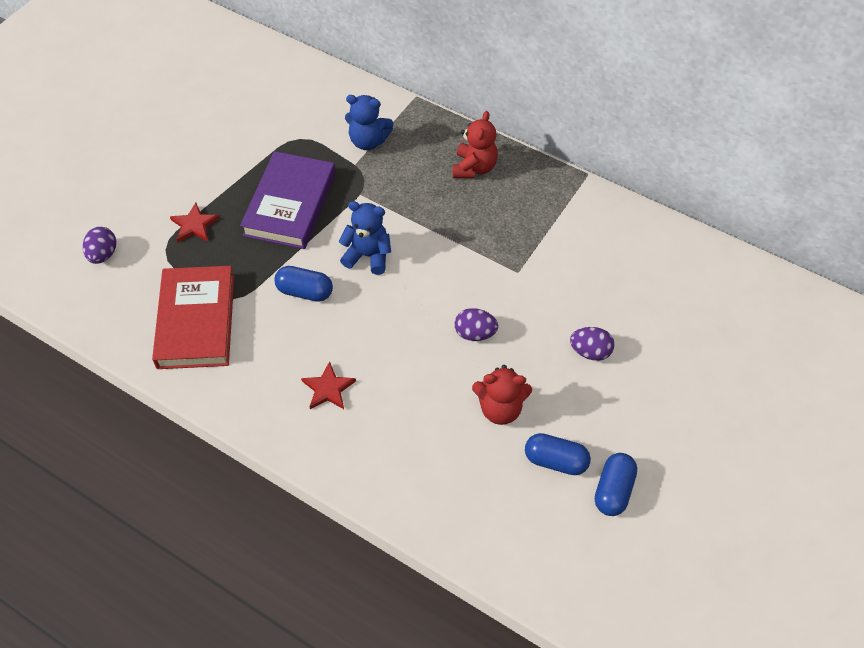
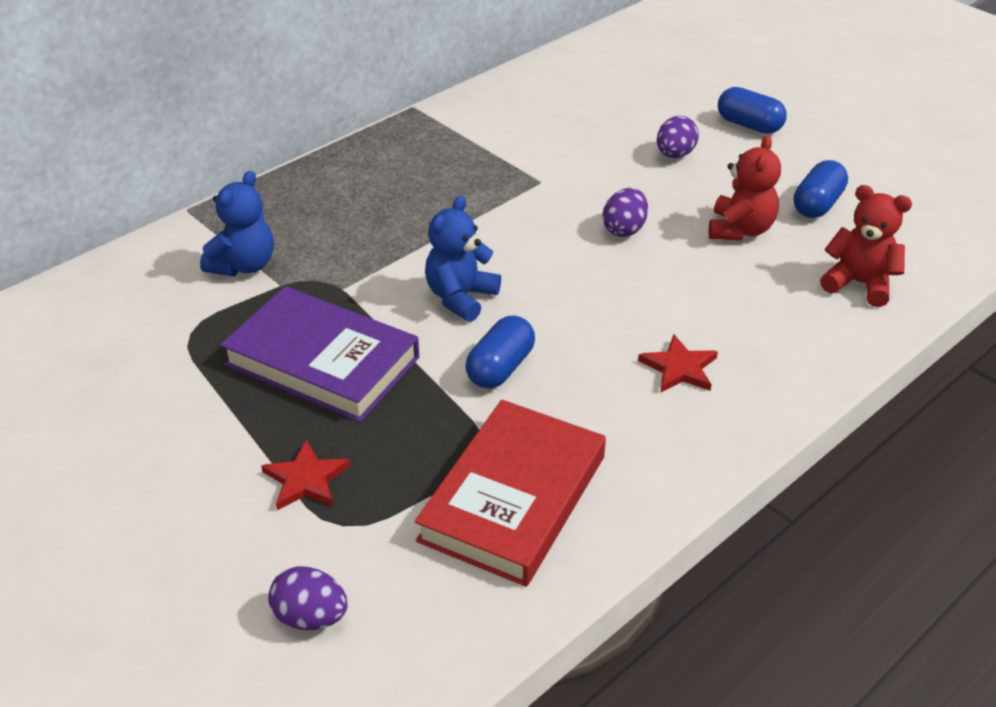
camera: 75 degrees left, 15 degrees down
red book [152,266,234,369] -> red book turned 75 degrees counterclockwise [414,400,606,587]
red teddy bear [453,111,498,178] -> red teddy bear moved to [820,185,912,307]
blue capsule [595,453,637,516] -> blue capsule moved to [718,87,787,134]

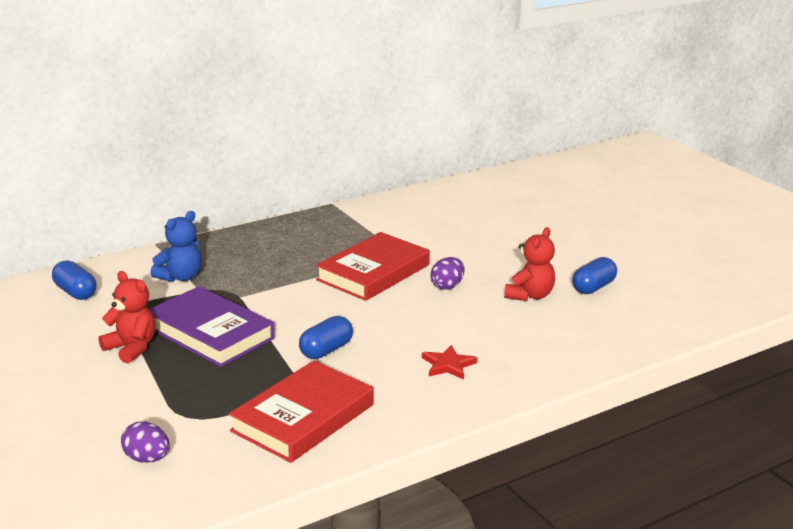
camera: 10 degrees right, 15 degrees down
red star [261,440,351,510] -> none
blue teddy bear [425,195,501,322] -> none
purple egg [657,116,699,158] -> none
blue capsule [718,87,787,134] -> blue capsule moved to [52,260,97,300]
red teddy bear [820,185,912,307] -> red teddy bear moved to [99,271,156,364]
none -> red book [316,232,430,301]

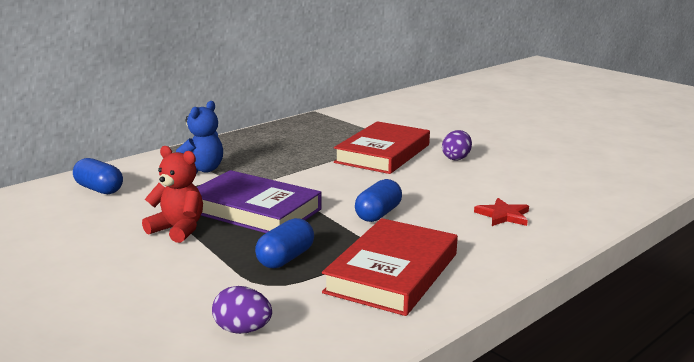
camera: 10 degrees left, 5 degrees down
red teddy bear [504,227,555,301] -> none
blue capsule [572,257,617,294] -> blue capsule moved to [255,218,314,268]

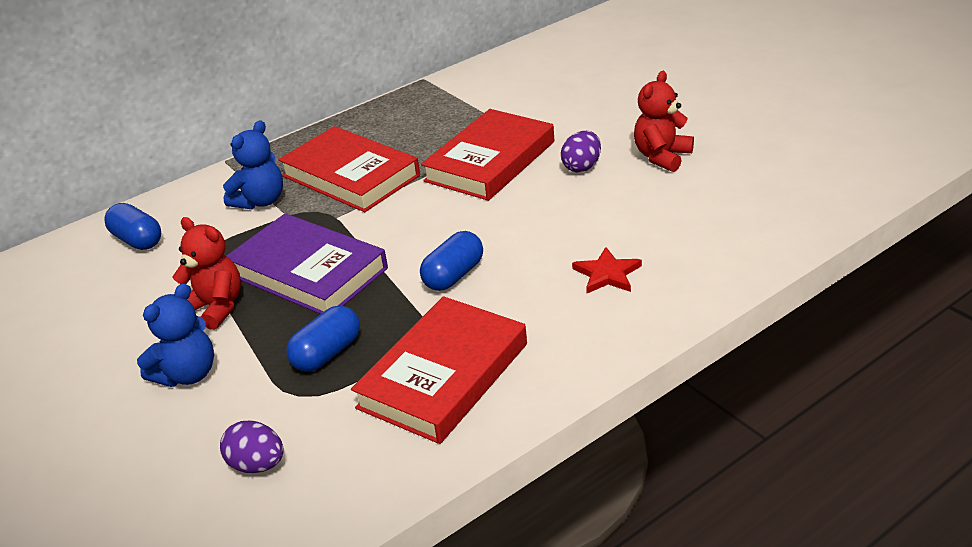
camera: 10 degrees right, 15 degrees up
none -> blue teddy bear [137,283,214,387]
none -> red book [278,126,420,212]
none -> red teddy bear [634,71,694,172]

